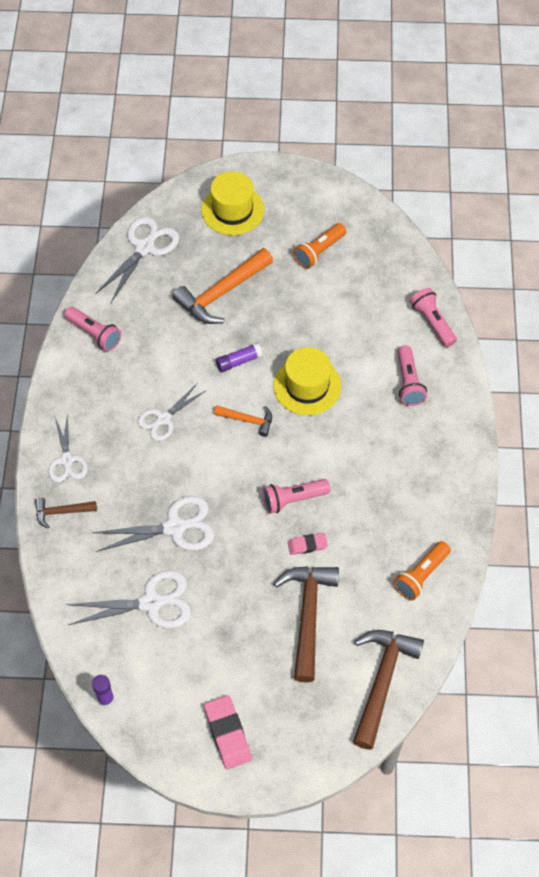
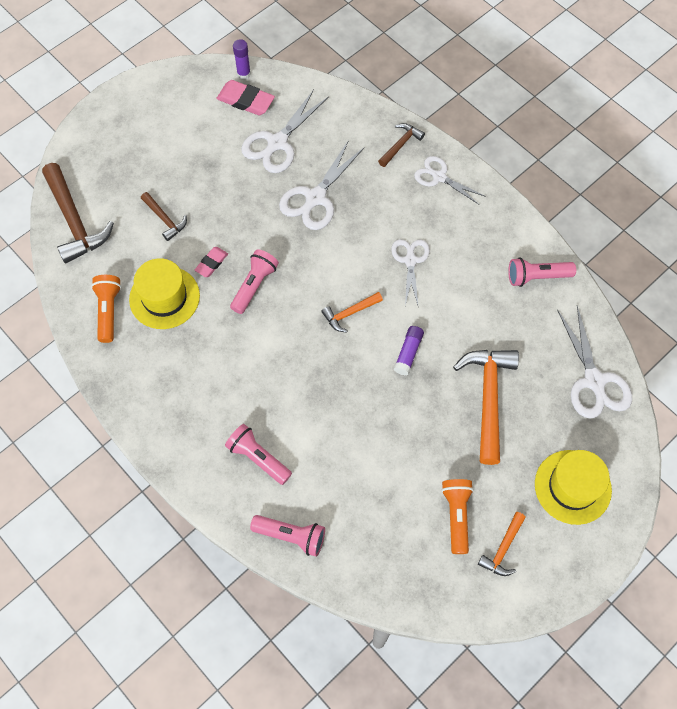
camera: 135 degrees right, 5 degrees up
pink eraser [204,695,252,769] -> pink eraser moved to [216,80,275,115]
yellow hat [273,347,341,415] -> yellow hat moved to [129,258,200,329]
brown hammer [273,566,339,683] -> brown hammer [141,192,187,241], size x0.53
none -> orange hammer [478,512,526,576]

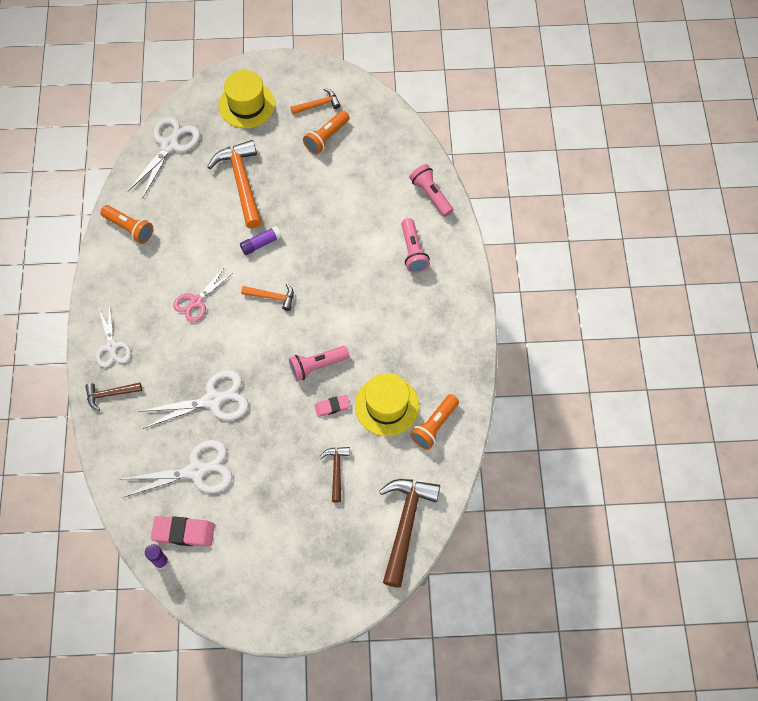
camera: 140 degrees left, 0 degrees up
pink eraser [216,80,275,115] -> pink eraser turned 60 degrees counterclockwise [151,516,215,547]
white scissors [391,239,430,305] -> pink scissors [173,267,233,322]
orange hammer [453,350,519,465] -> orange hammer turned 120 degrees clockwise [208,140,262,229]
pink flashlight [508,258,576,287] -> orange flashlight [100,205,153,244]

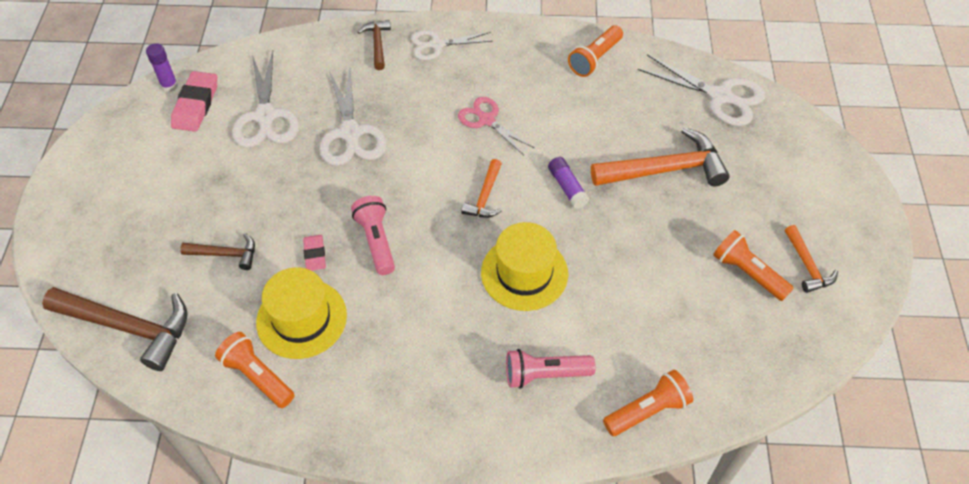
camera: 95 degrees right, 10 degrees down
yellow hat [219,70,275,128] -> yellow hat moved to [481,222,568,311]
pink flashlight [410,164,453,217] -> orange flashlight [603,370,693,436]

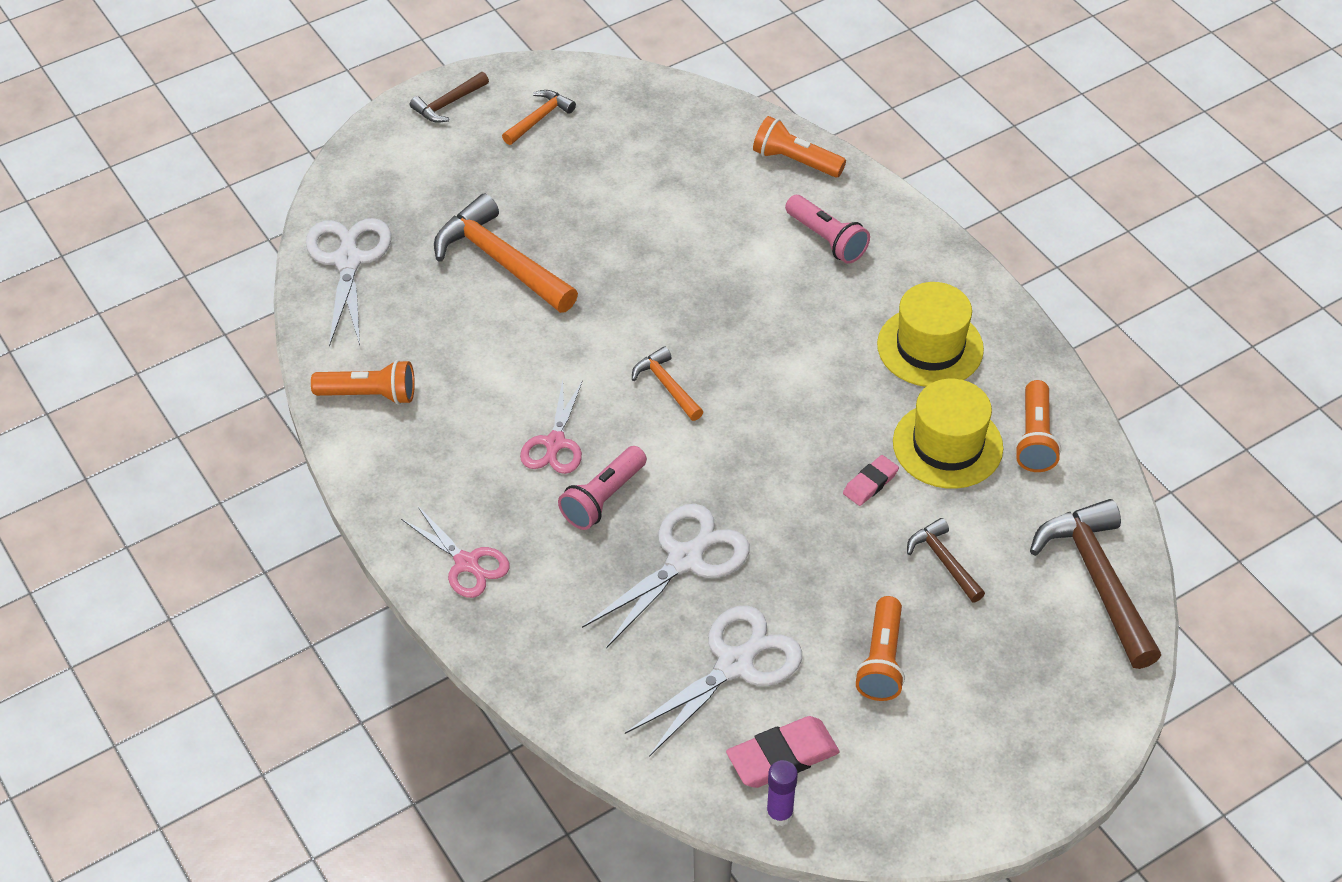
camera: 125 degrees left, 5 degrees down
pink flashlight [351,196,395,275] -> pink flashlight moved to [558,446,647,530]
brown hammer [358,20,391,70] -> brown hammer moved to [410,72,489,123]
white scissors [411,30,493,60] -> pink scissors [401,506,510,598]
orange hammer [461,159,502,218] -> orange hammer turned 105 degrees counterclockwise [632,346,703,421]
yellow hat [481,222,568,311] -> yellow hat moved to [877,282,984,387]
purple glue stick [548,157,589,209] -> none
orange flashlight [713,230,794,301] -> orange flashlight moved to [855,596,905,701]

